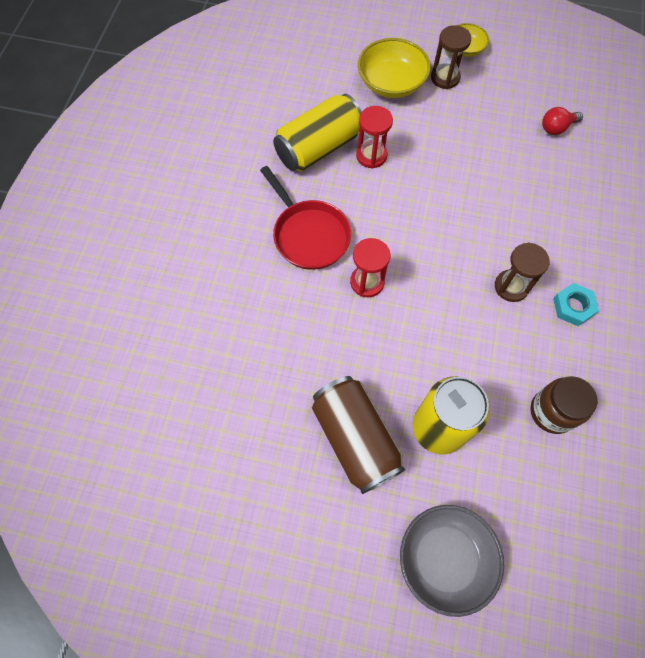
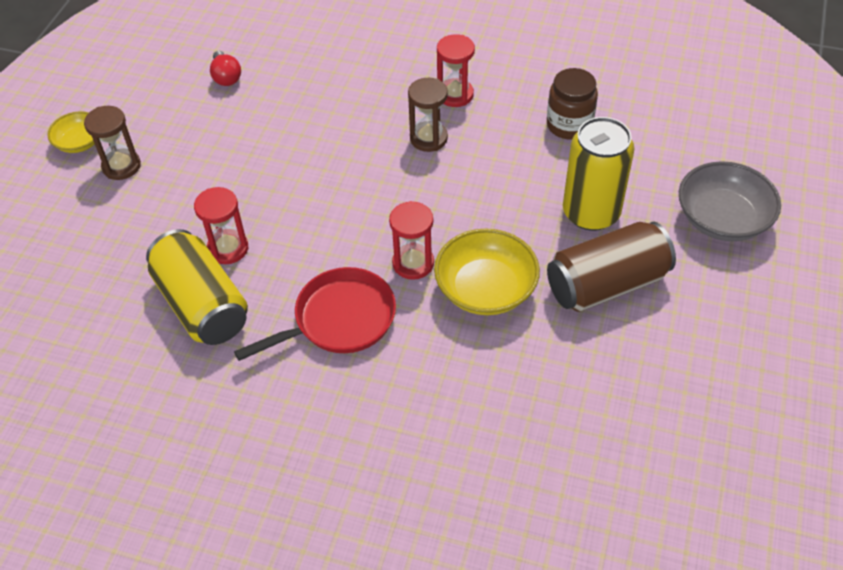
camera: 85 degrees left, 15 degrees down
yellow bowl [358,38,431,98] -> yellow bowl moved to [434,228,540,315]
turquoise nut [553,283,599,326] -> red hourglass [437,34,475,107]

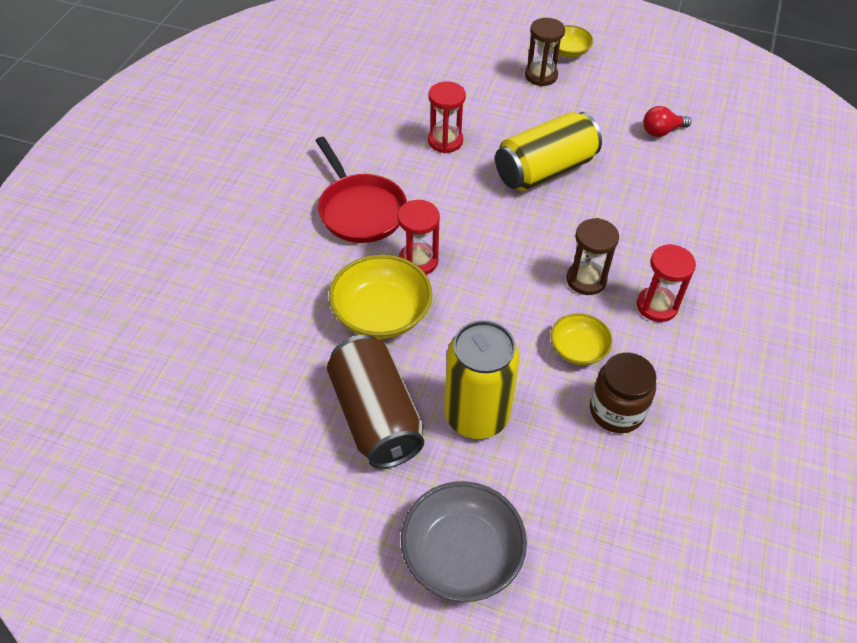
camera: 90 degrees right, 0 degrees up
yellow can [146,229,248,345] -> yellow can moved to [495,112,602,191]
none -> yellow bowl [550,313,613,365]

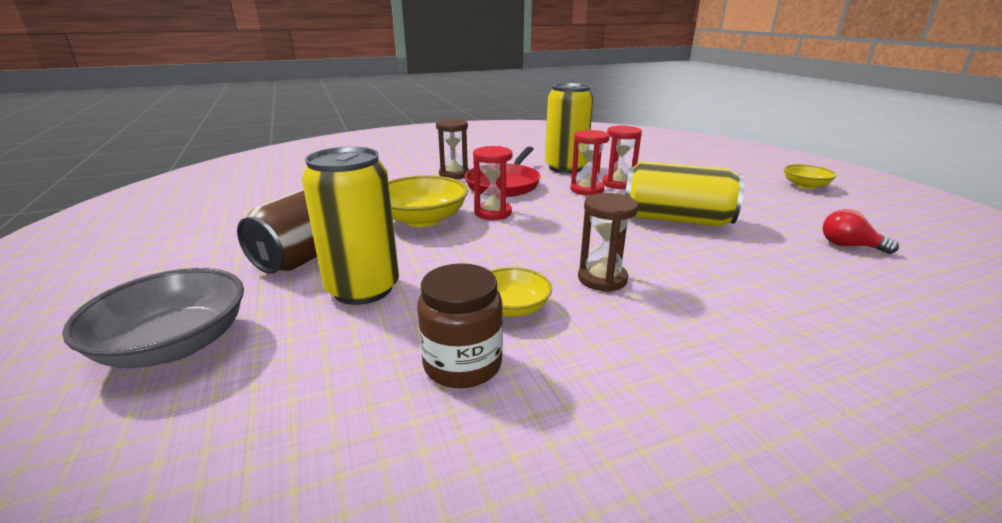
camera: 50 degrees right, 25 degrees down
brown hourglass [525,18,565,86] -> brown hourglass moved to [436,119,469,179]
red hourglass [637,244,696,322] -> red hourglass moved to [571,130,610,196]
none -> yellow can [545,83,593,173]

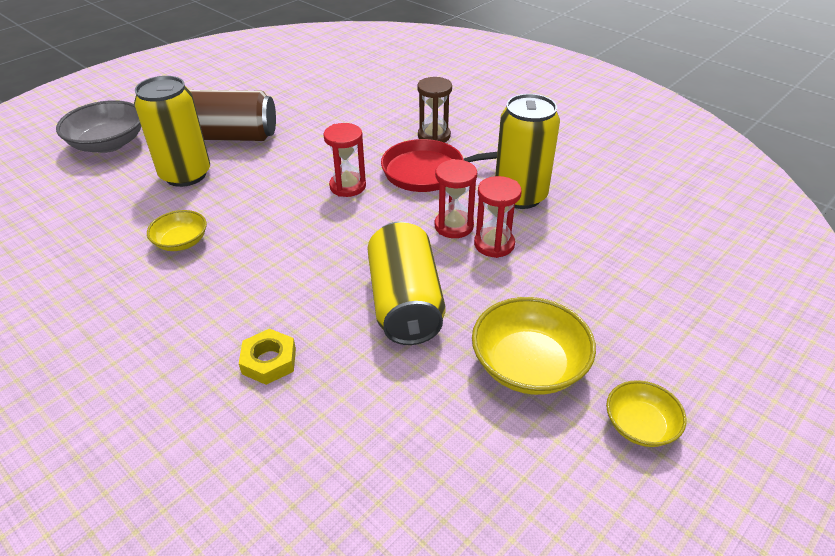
camera: 65 degrees right, 15 degrees up
yellow bowl [388,175,468,227] -> yellow bowl moved to [472,297,596,395]
brown jar [417,263,503,388] -> none
brown hourglass [578,193,638,292] -> none
red light bulb [823,209,899,254] -> none
none -> yellow nut [239,329,296,385]

